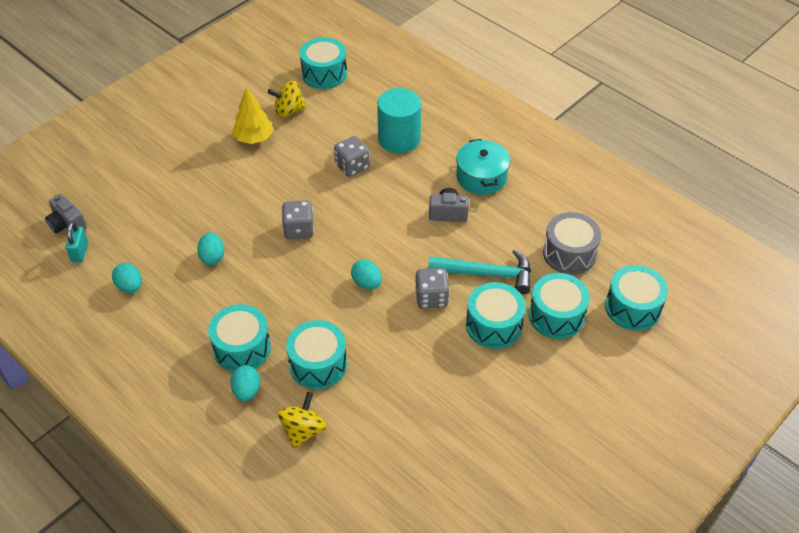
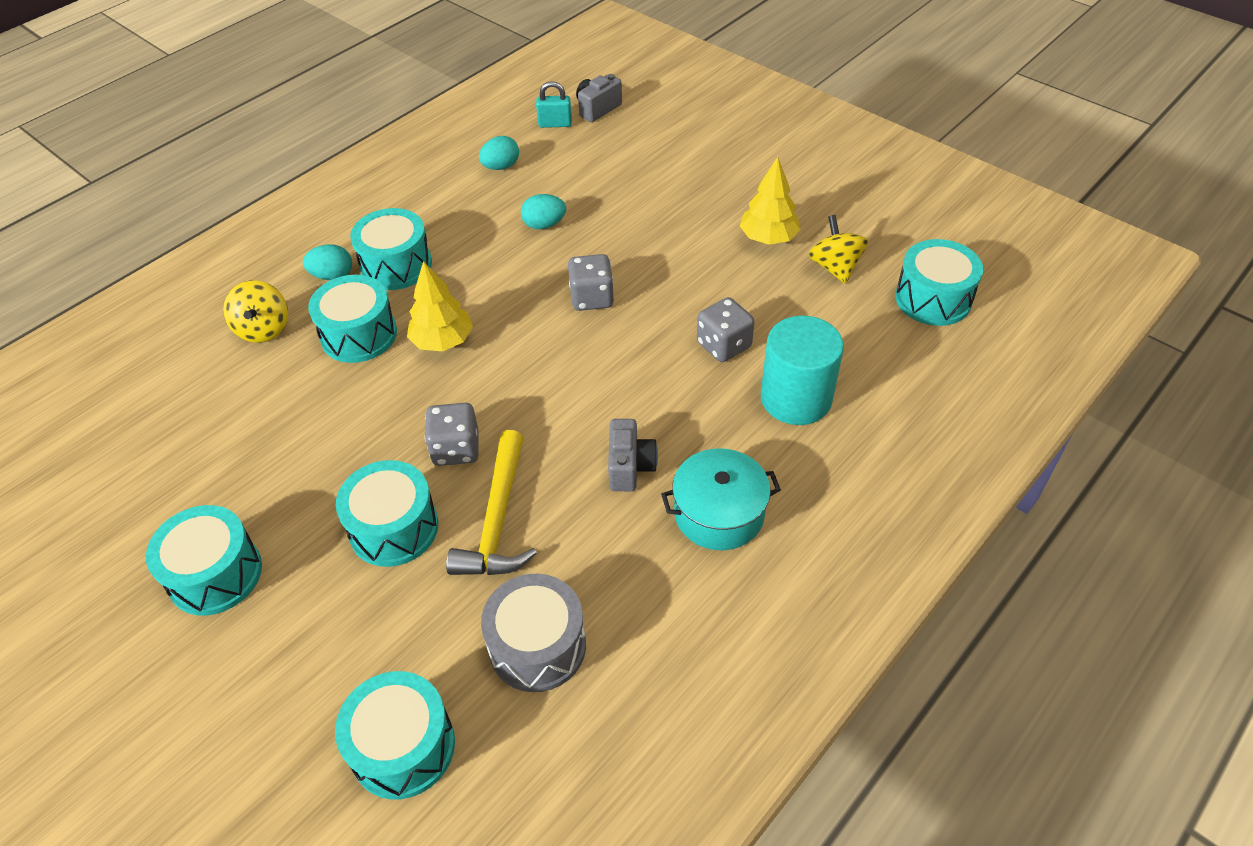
camera: 90 degrees right, 0 degrees up
yellow spinning top [278,392,326,449] -> yellow spinning top turned 60 degrees clockwise [223,280,288,343]
turquoise egg [351,259,382,289] -> none
turquoise hammer [428,249,531,294] -> yellow hammer [446,430,537,575]
turquoise drum [529,273,590,339] -> turquoise drum moved to [146,505,262,616]
none -> yellow tree [407,261,473,352]

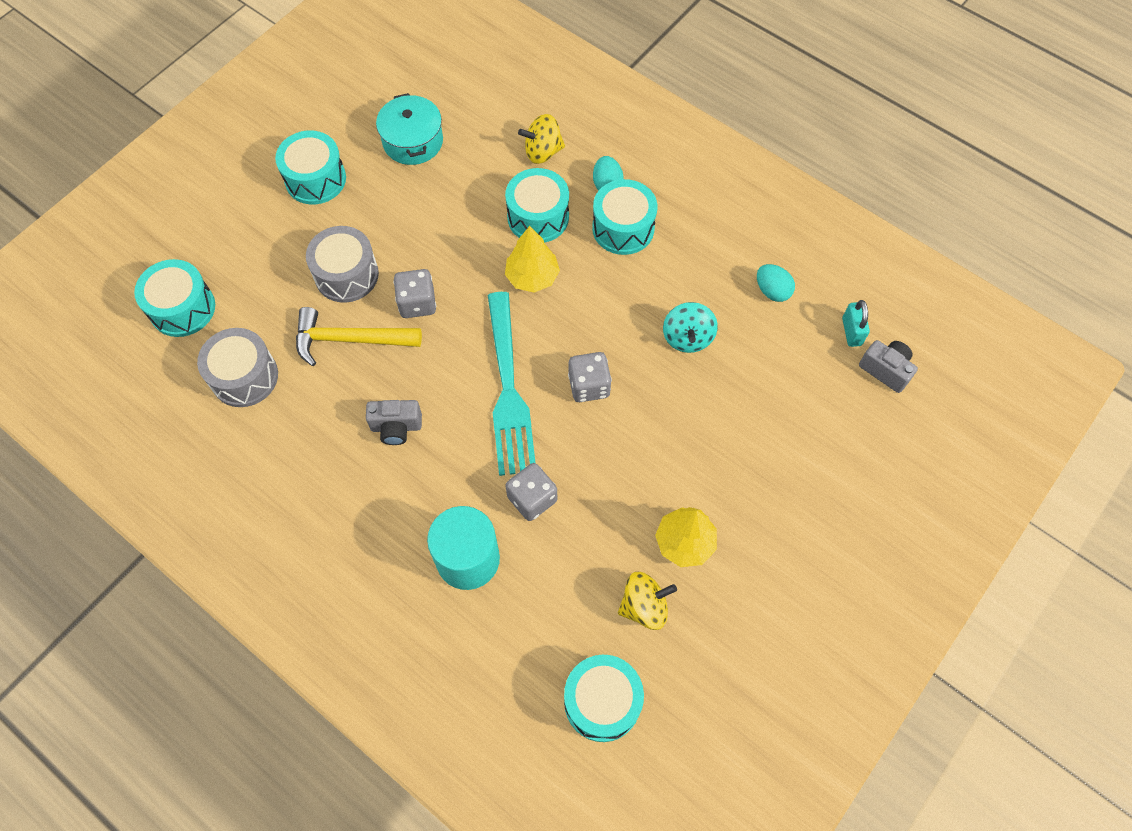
camera: 85 degrees right, 15 degrees up
turquoise drum [336,460,438,567] -> grey drum [306,226,379,303]
turquoise egg [521,194,566,229] -> turquoise spinning top [663,302,718,353]
turquoise pot [661,448,781,550] -> turquoise pot moved to [376,93,443,165]
none -> turquoise fork [488,292,536,476]

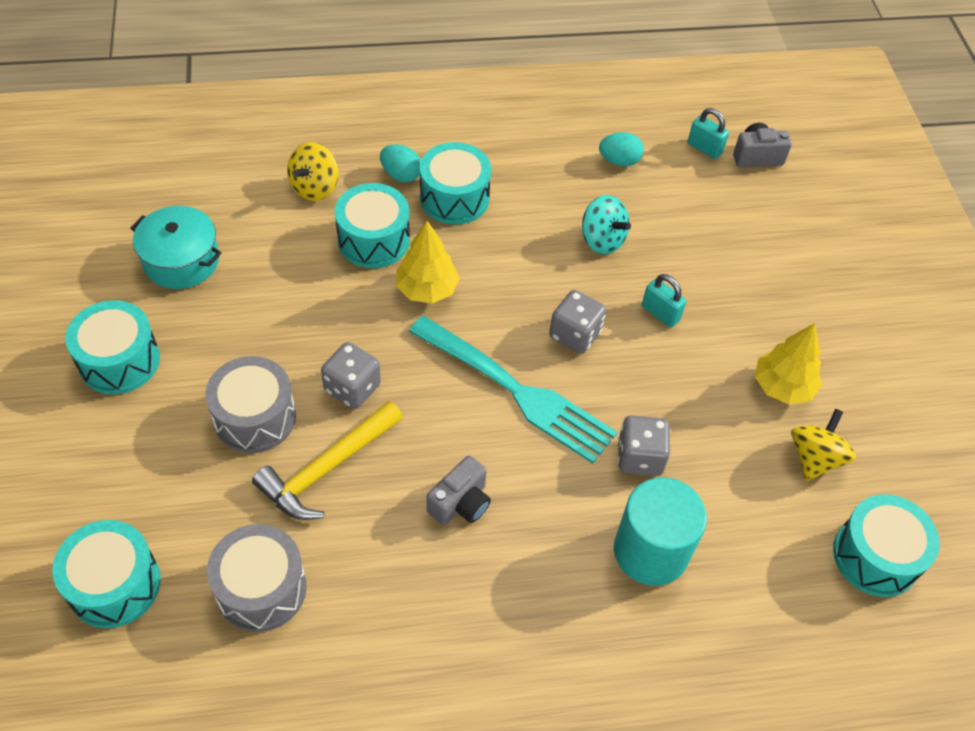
camera: 50 degrees left, 10 degrees down
none -> turquoise padlock [642,274,686,328]

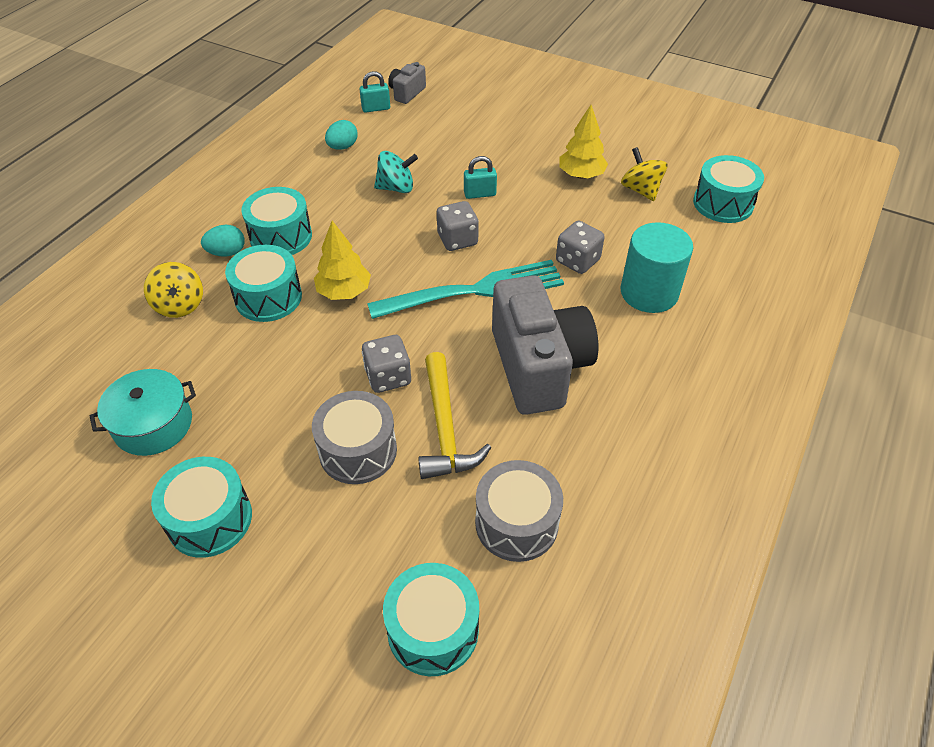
camera: 50 degrees left, 5 degrees down
grey camera [427,455,491,526] -> grey camera [492,275,598,415], size x2.20

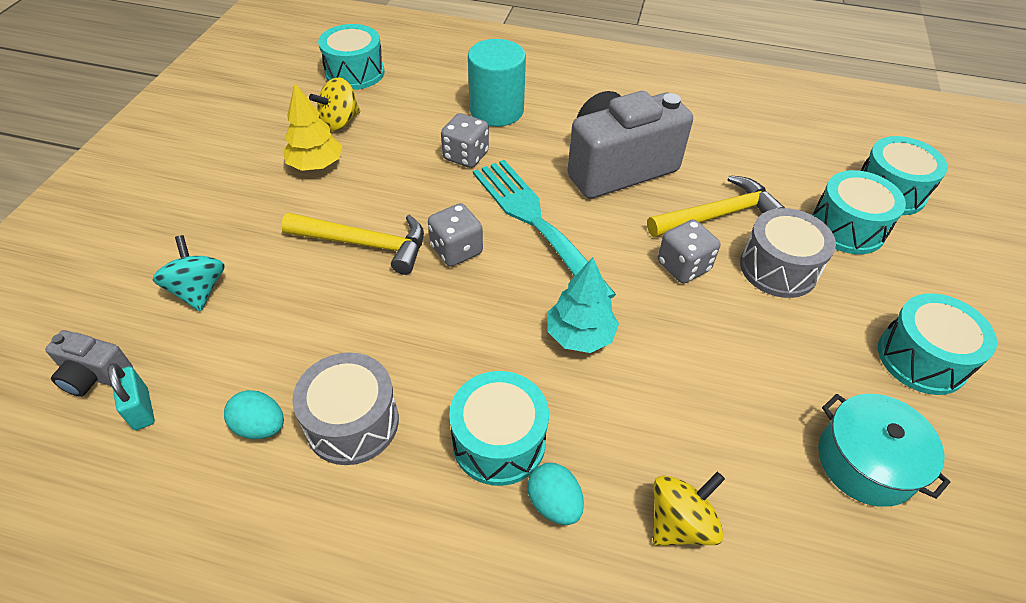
camera: 105 degrees left, 0 degrees up
turquoise drum [225,245,302,322] -> turquoise drum moved to [812,170,906,254]
yellow tree [314,221,371,300] -> turquoise tree [547,257,619,353]
turquoise spinning top [374,151,418,193] -> turquoise spinning top moved to [153,235,225,312]
turquoise padlock [464,156,497,199] -> yellow hammer [281,213,424,275]
grey drum [475,460,563,562] -> grey drum moved to [292,352,399,465]

